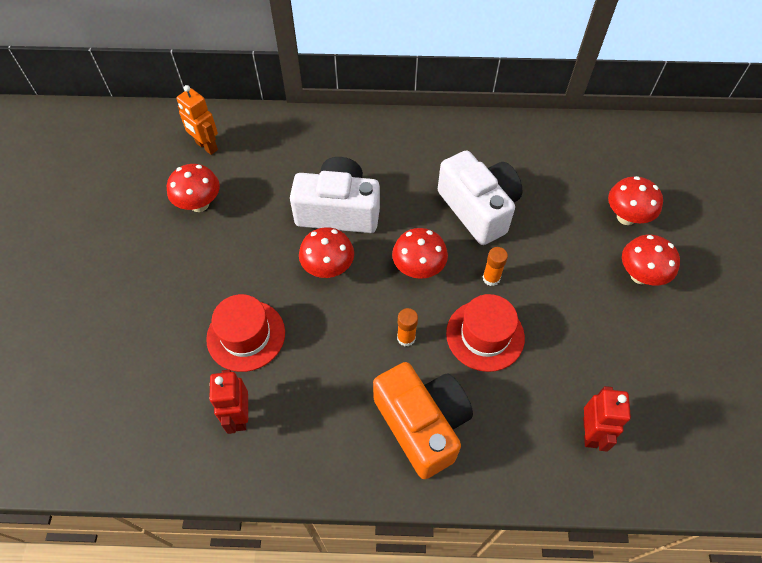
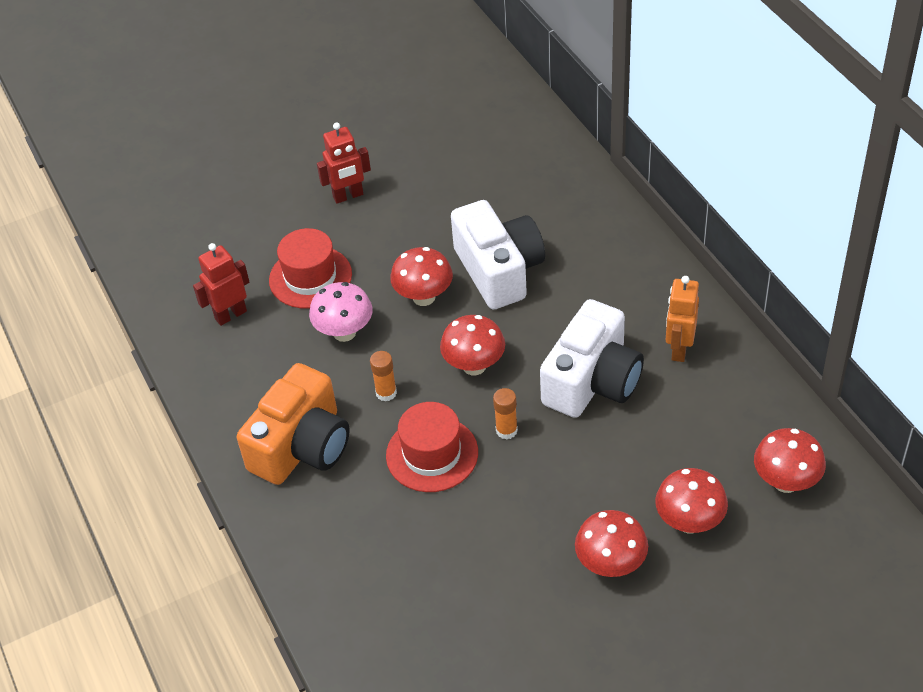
camera: 65 degrees right, 10 degrees down
red mushroom [167,164,220,212] -> red mushroom moved to [754,428,826,493]
orange robot [176,85,218,155] -> orange robot moved to [666,276,699,362]
red robot [583,386,631,451] -> red robot moved to [317,122,371,204]
none -> pink mushroom [309,282,373,342]

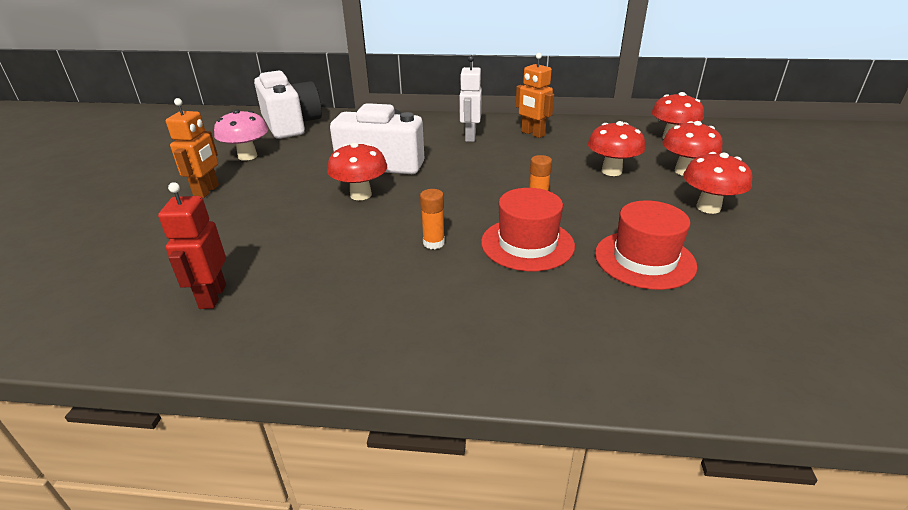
camera: 60 degrees left, 15 degrees down
orange camera [237,363,350,485] -> none
red hat [269,228,352,309] -> red hat moved to [595,200,697,290]
pink mushroom [309,282,373,342] -> pink mushroom moved to [214,109,268,161]
red robot [317,122,371,204] -> orange robot [166,98,219,198]
red mushroom [440,315,505,375] -> red mushroom moved to [588,121,645,176]
white camera [540,299,644,418] -> white camera moved to [254,70,322,139]
none -> white robot [459,56,482,142]

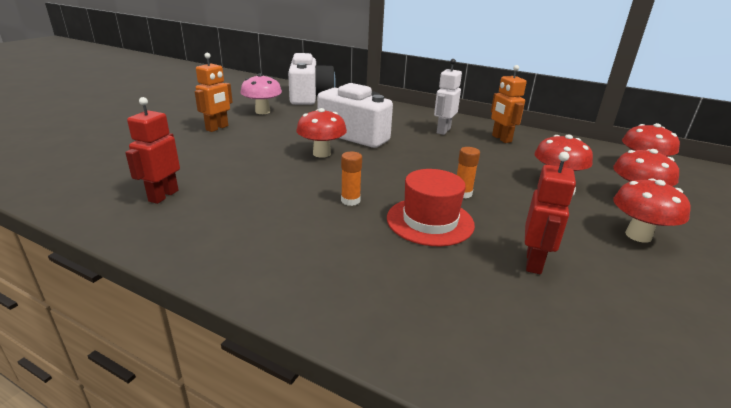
camera: 20 degrees right, 5 degrees down
red hat [595,200,697,290] -> red robot [525,152,576,274]

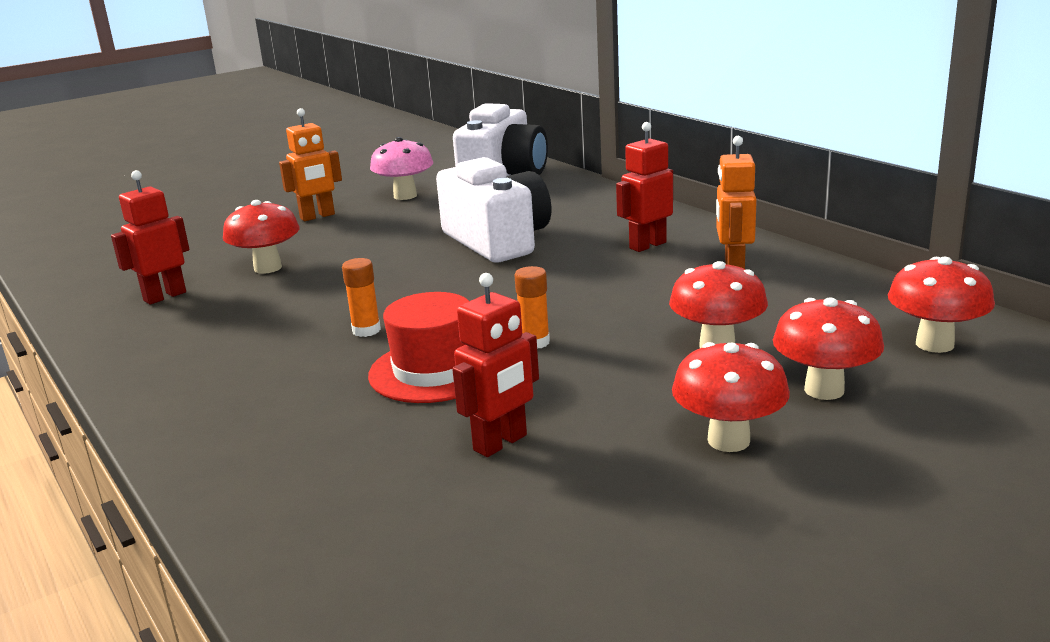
camera: 30 degrees right, 5 degrees down
red mushroom [296,108,347,158] -> red mushroom moved to [223,200,300,274]
white robot [434,59,462,135] -> red robot [616,122,673,252]

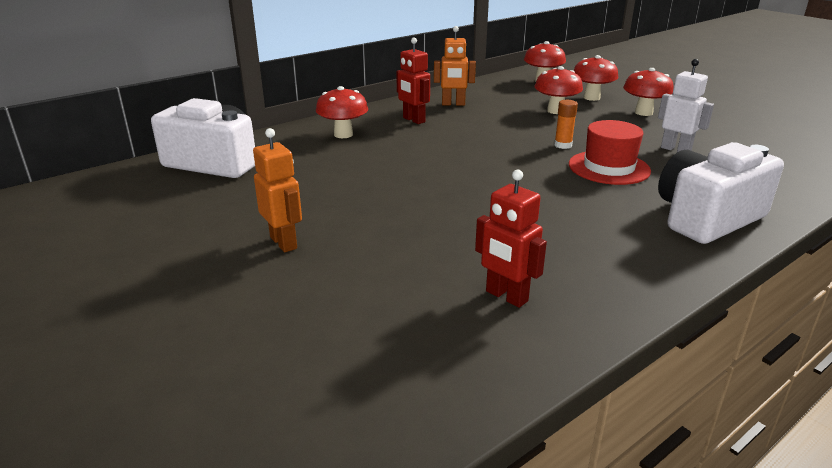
camera: 95 degrees left, 5 degrees up
red mushroom [223,200,300,274] -> red mushroom moved to [316,86,368,138]
orange glue stick [342,258,381,337] -> none
pink mushroom [370,137,433,200] -> none
white camera [436,157,551,262] -> white camera moved to [658,142,784,244]
red robot [452,273,539,457] -> white robot [658,59,714,152]

